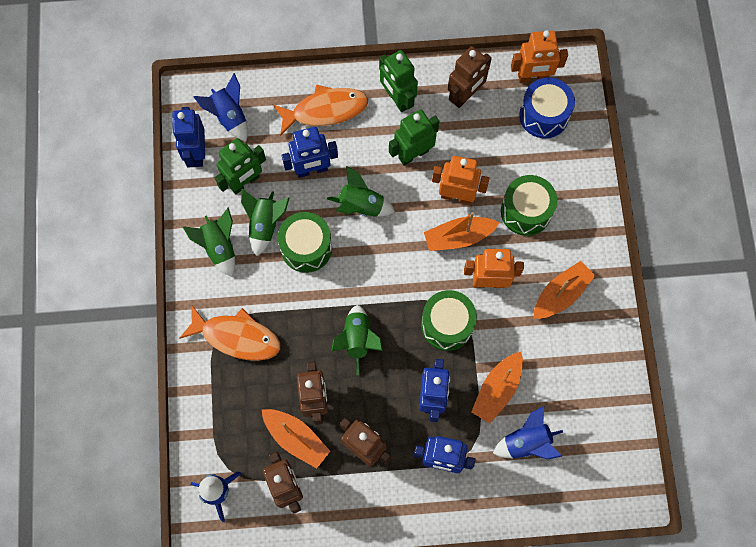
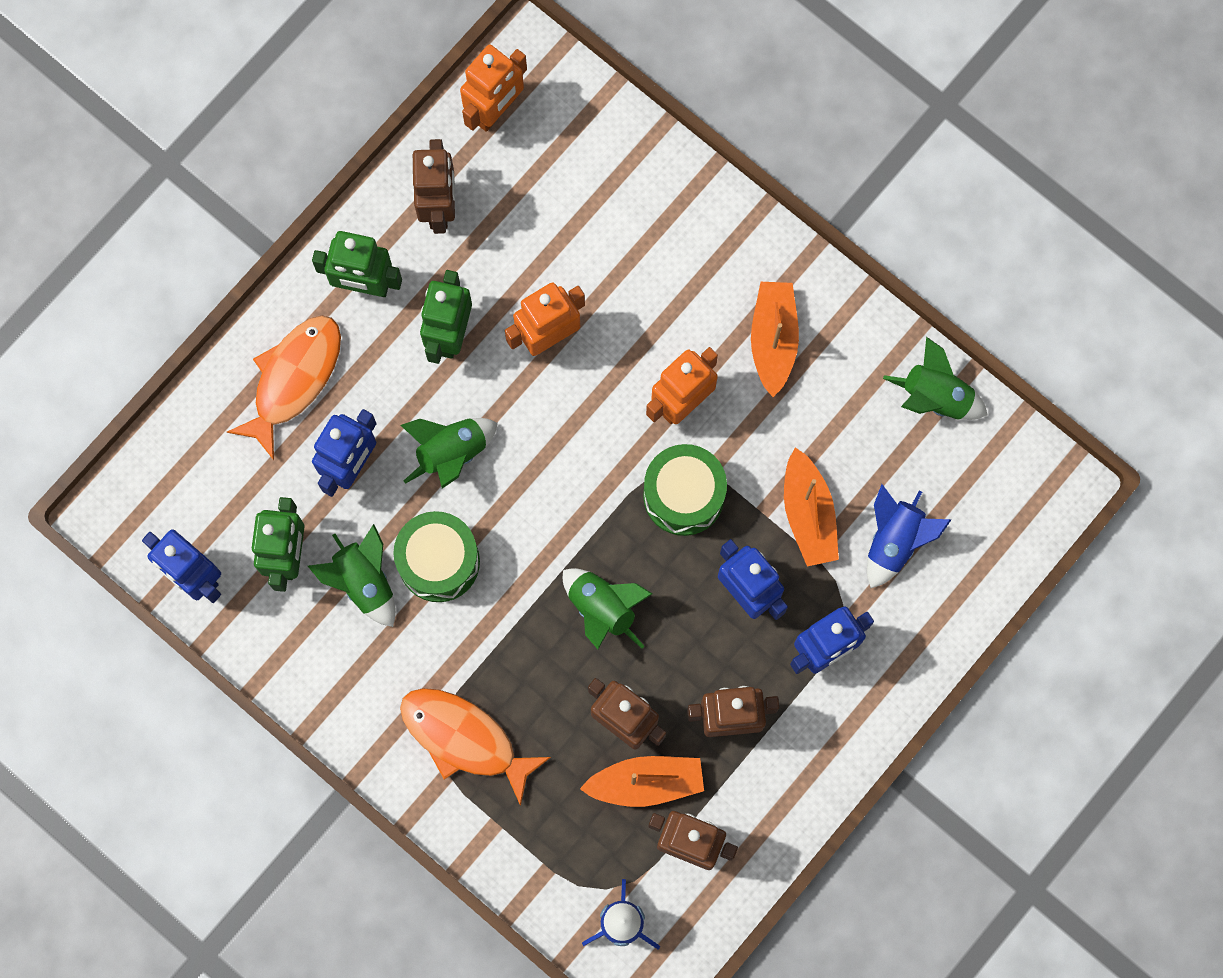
camera: 45 degrees left, 5 degrees up
orange fish [179,306,280,361] -> orange fish turned 120 degrees counterclockwise [400,688,551,806]
green rocket [183,207,235,277] -> green rocket moved to [883,337,988,420]
blue rocket [193,73,248,141] -> none
orange boat [424,212,499,251] -> none
green drum [501,175,557,236] -> none
blue drum [519,78,575,138] -> none

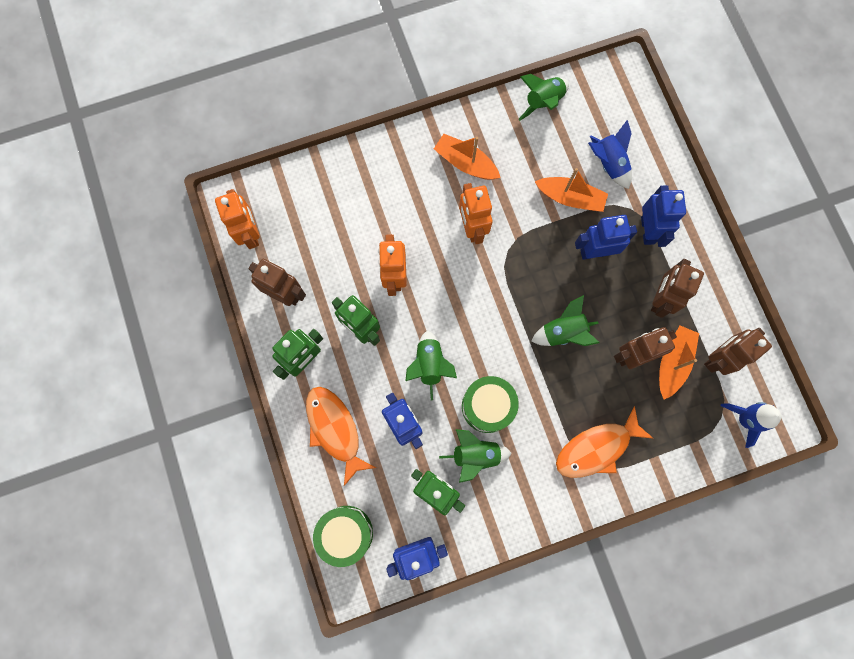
camera: 60 degrees left, 0 degrees up
green drum [643,444,727,536] -> green drum moved to [313,506,373,567]

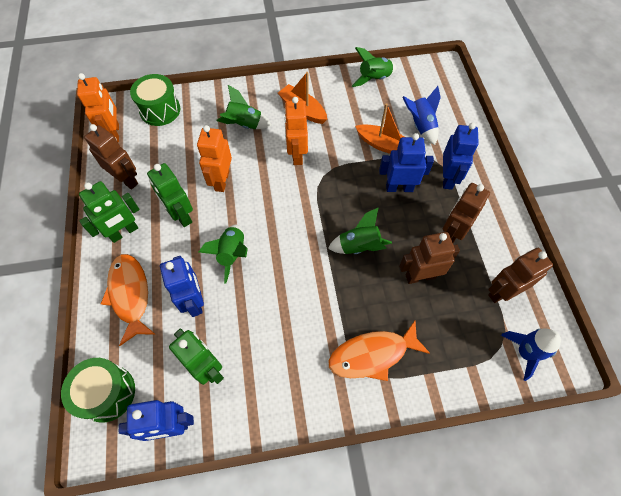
camera: 10 degrees right, 15 degrees down
green rocket [439,429,512,483] -> green rocket moved to [216,85,272,129]
green drum [462,376,519,433] -> green drum moved to [130,74,180,126]
orange boat [659,326,699,400] -> none

